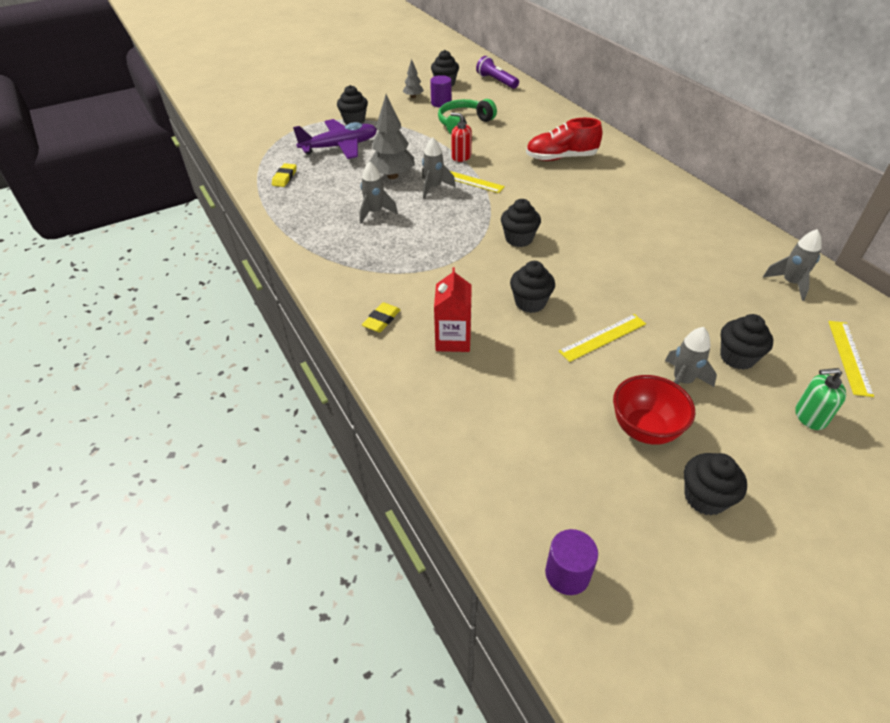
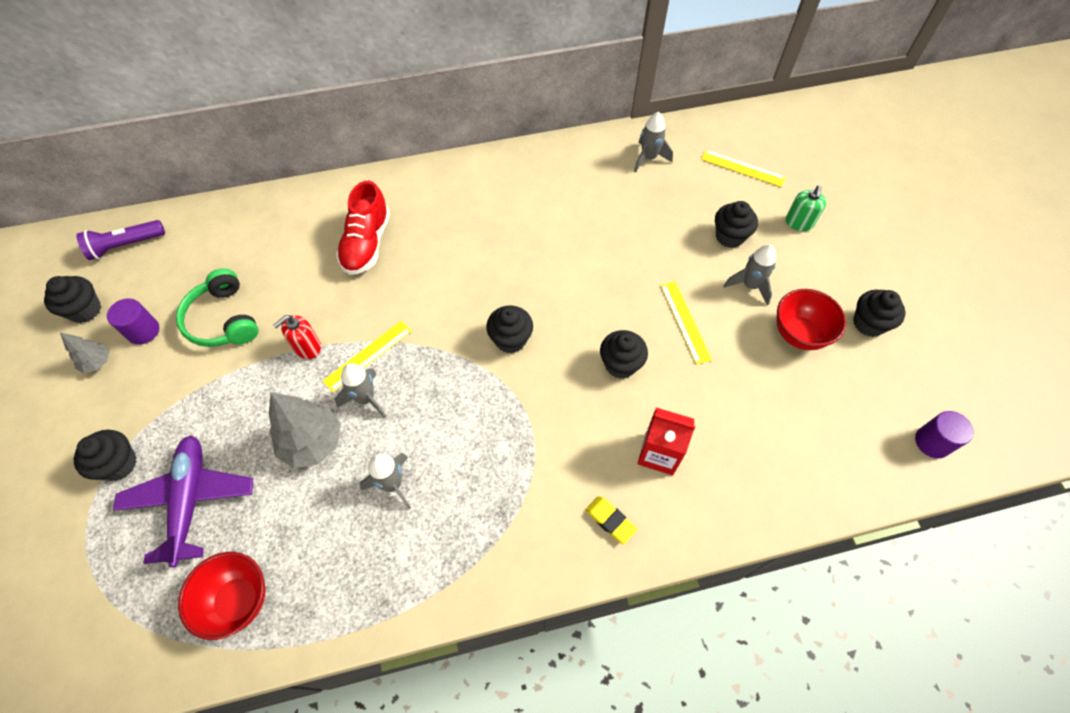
camera: 75 degrees left, 15 degrees up
yellow eraser [272,163,297,187] -> red bowl [178,552,266,640]

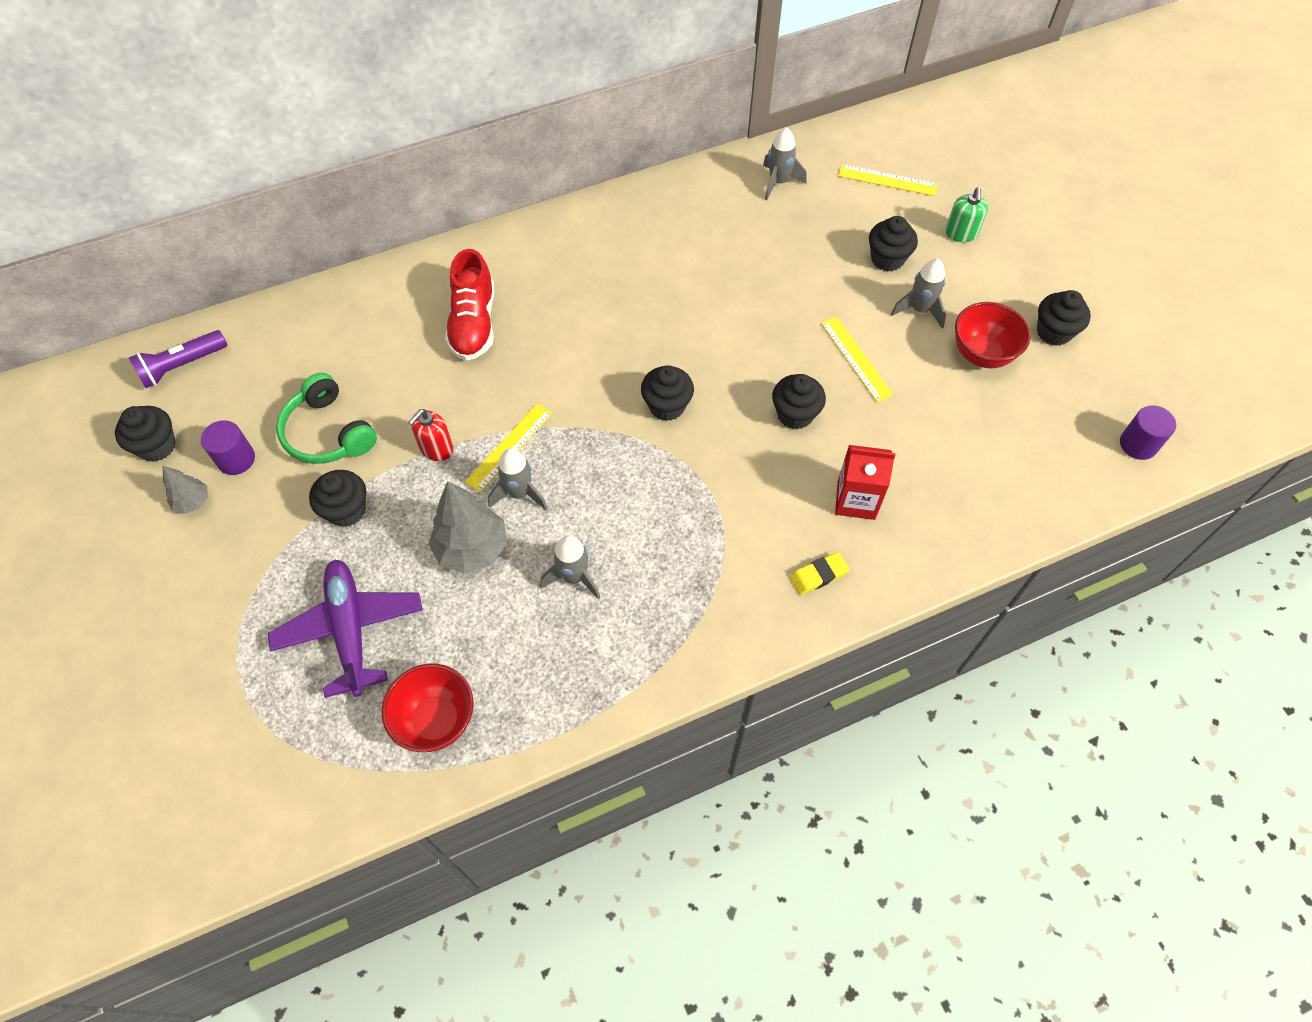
camera: 10 degrees left, 0 degrees up
black cupcake [74,430,137,481] -> black cupcake moved to [309,470,366,527]
yellow eraser [585,496,637,544] -> yellow eraser turned 60 degrees counterclockwise [789,552,850,595]

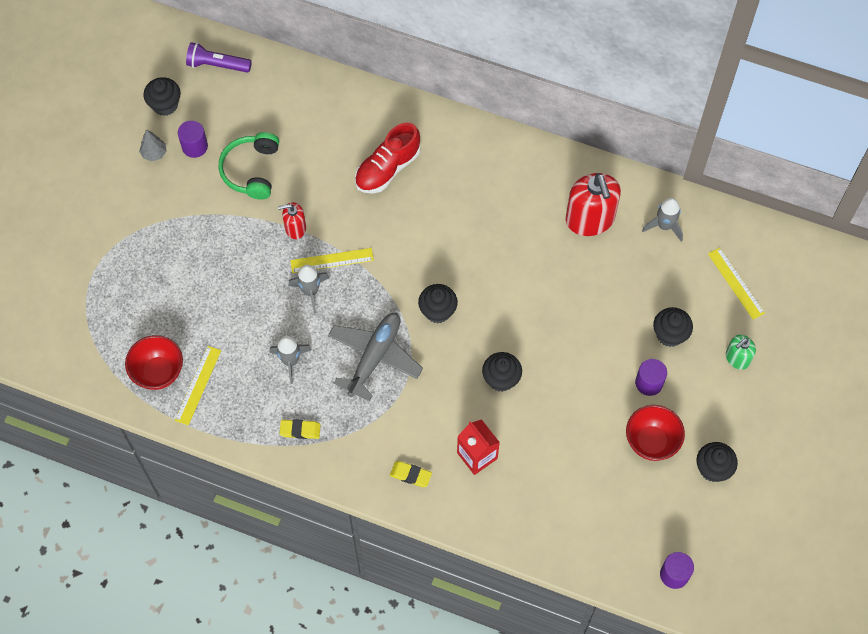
camera: 45 degrees right, 5 degrees up
purple plane [268,560,423,698] -> none
black cupcake [309,470,366,527] -> none
grey tree [428,481,507,574] -> none
yellow ruler [821,317,893,402] -> yellow ruler moved to [175,346,221,425]
grey rocket [891,258,946,328] -> purple cylinder [635,359,667,396]
none -> yellow eraser [280,419,321,439]
none -> grey plane [328,313,423,401]
none -> red soap dispenser [566,173,621,236]

